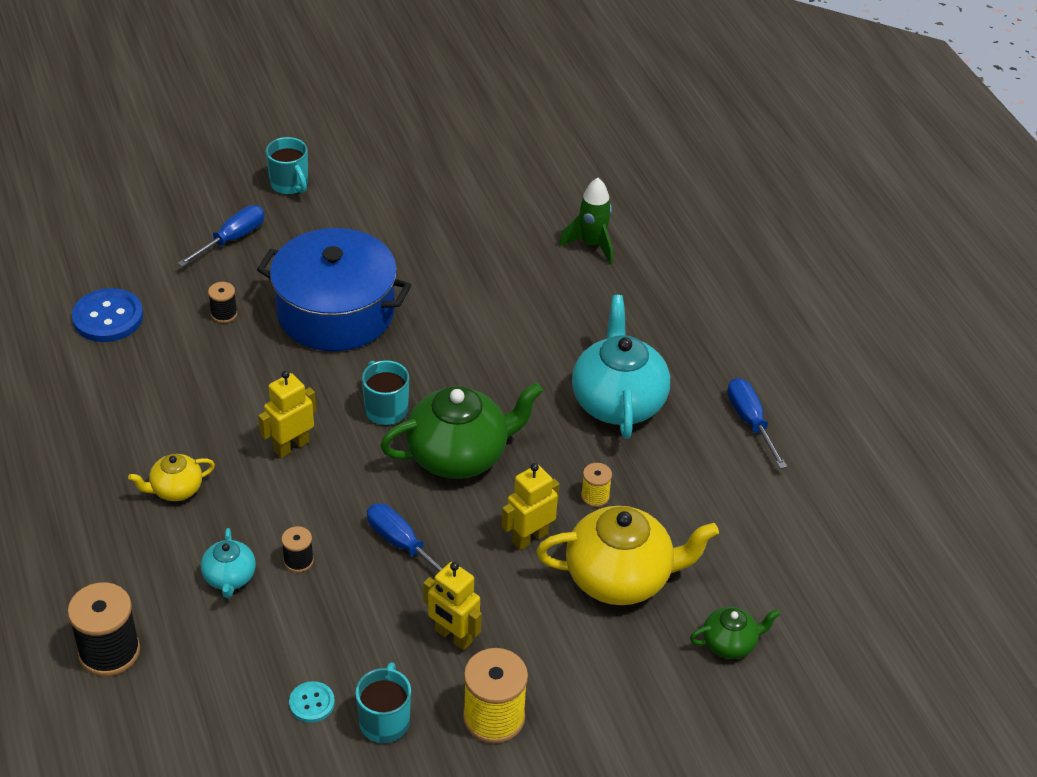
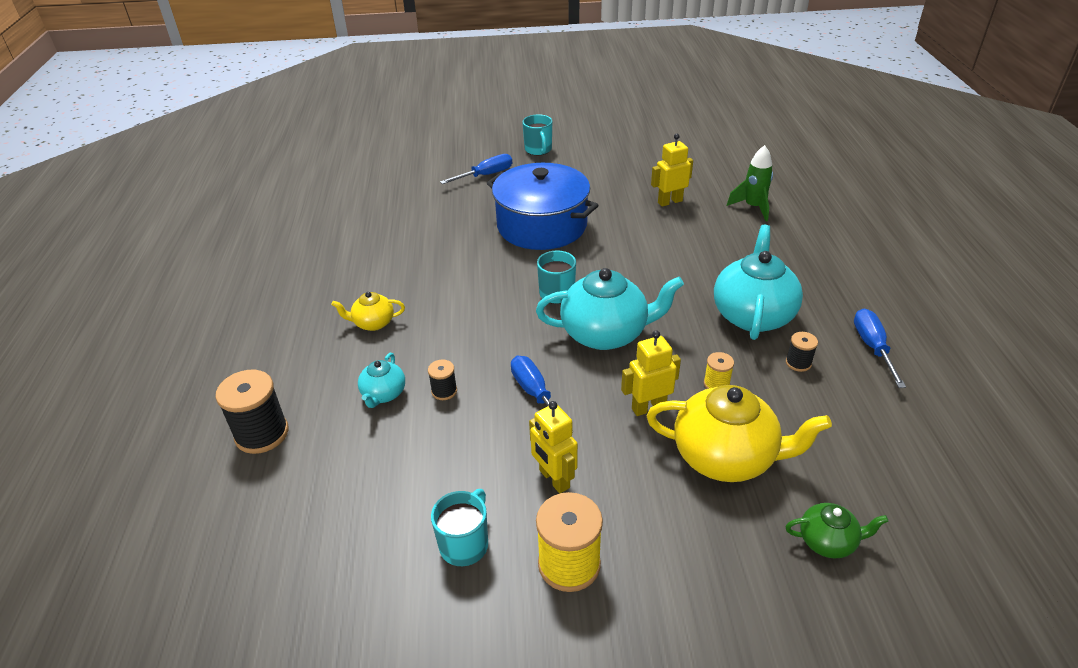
camera: 20 degrees right, 5 degrees down
blue button [72,288,143,342] -> none
black spool [208,282,237,323] -> black spool moved to [786,332,818,372]
yellow robot [258,371,316,458] -> yellow robot moved to [651,134,693,207]
turquoise button [289,681,335,723] -> none
green teapot [380,382,543,479] -> turquoise teapot [536,268,684,350]

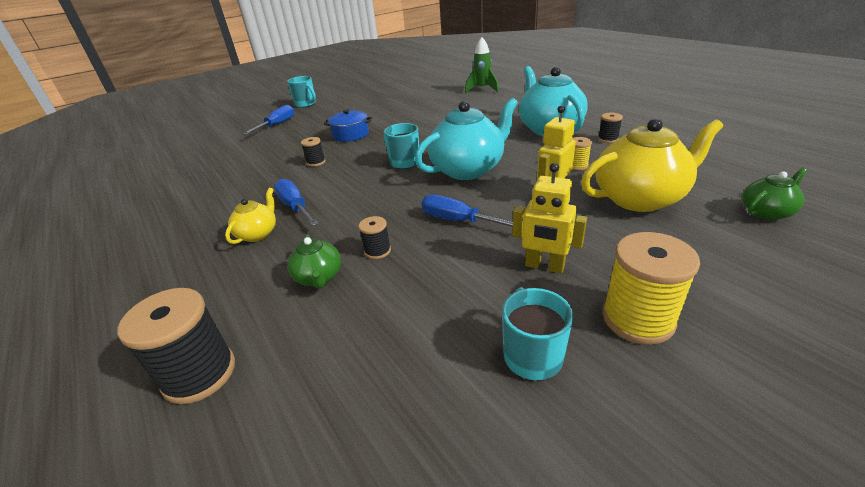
camera: 30 degrees left, 5 degrees down
yellow teapot [331,292,405,331] -> yellow teapot turned 150 degrees clockwise [225,188,276,244]
turquoise teapot [358,353,405,408] -> green teapot [287,234,341,289]
blue pot [487,163,599,250] -> blue pot [324,110,372,142], size x0.48
yellow robot [651,134,693,207] -> none
blue screwdriver [854,309,906,388] -> blue screwdriver moved to [274,179,319,226]
none -> black spool [301,137,326,167]

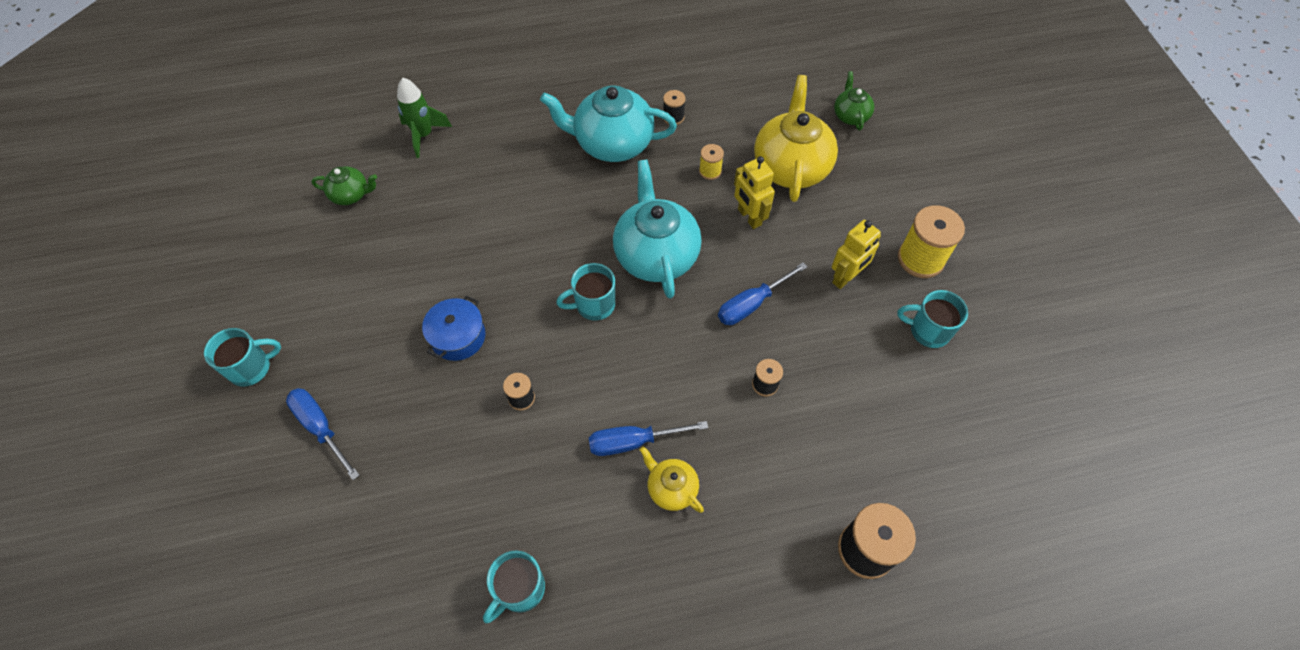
camera: 70 degrees left, 25 degrees up
green teapot [287,234,341,289] -> green teapot moved to [311,166,377,205]
none -> turquoise mug [483,551,545,623]

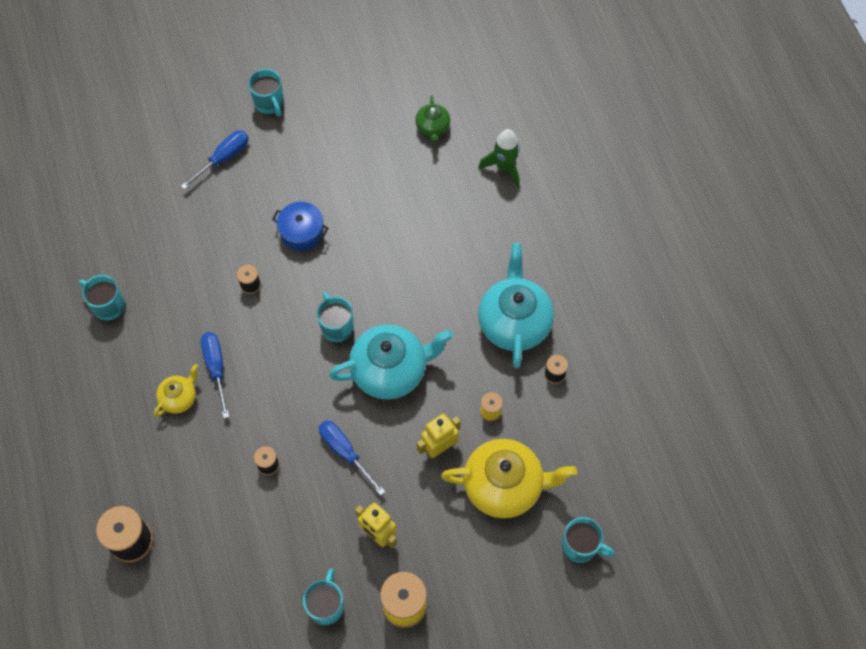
camera: 85 degrees right, 5 degrees up
green teapot [834,71,874,130] -> turquoise mug [562,517,615,563]

